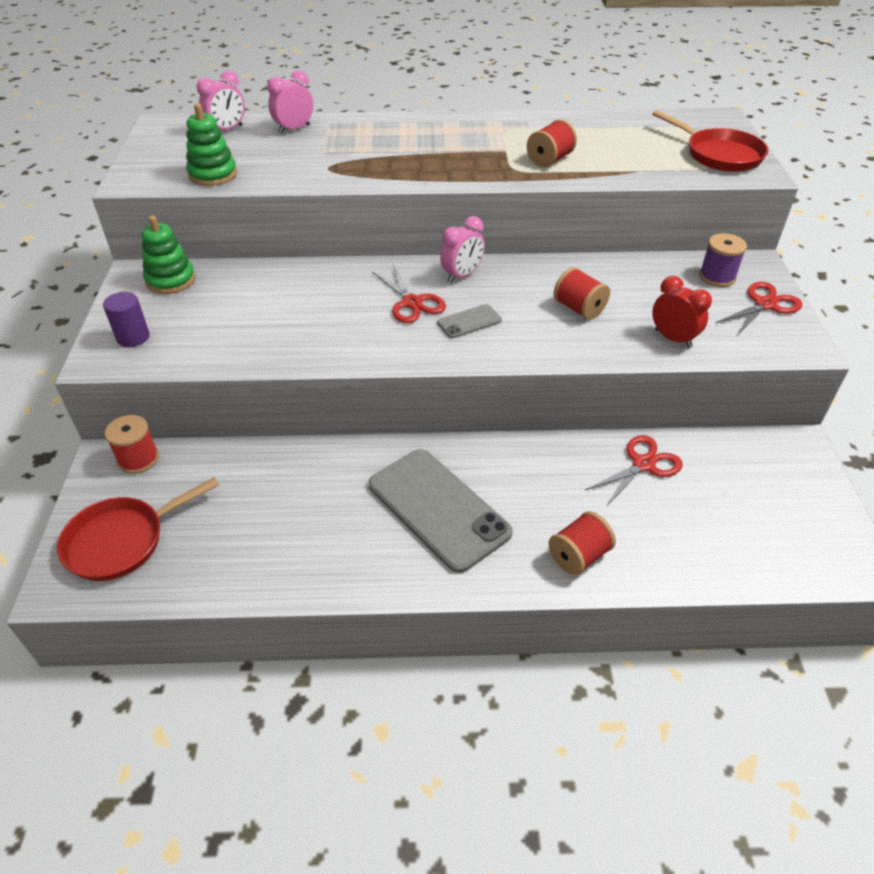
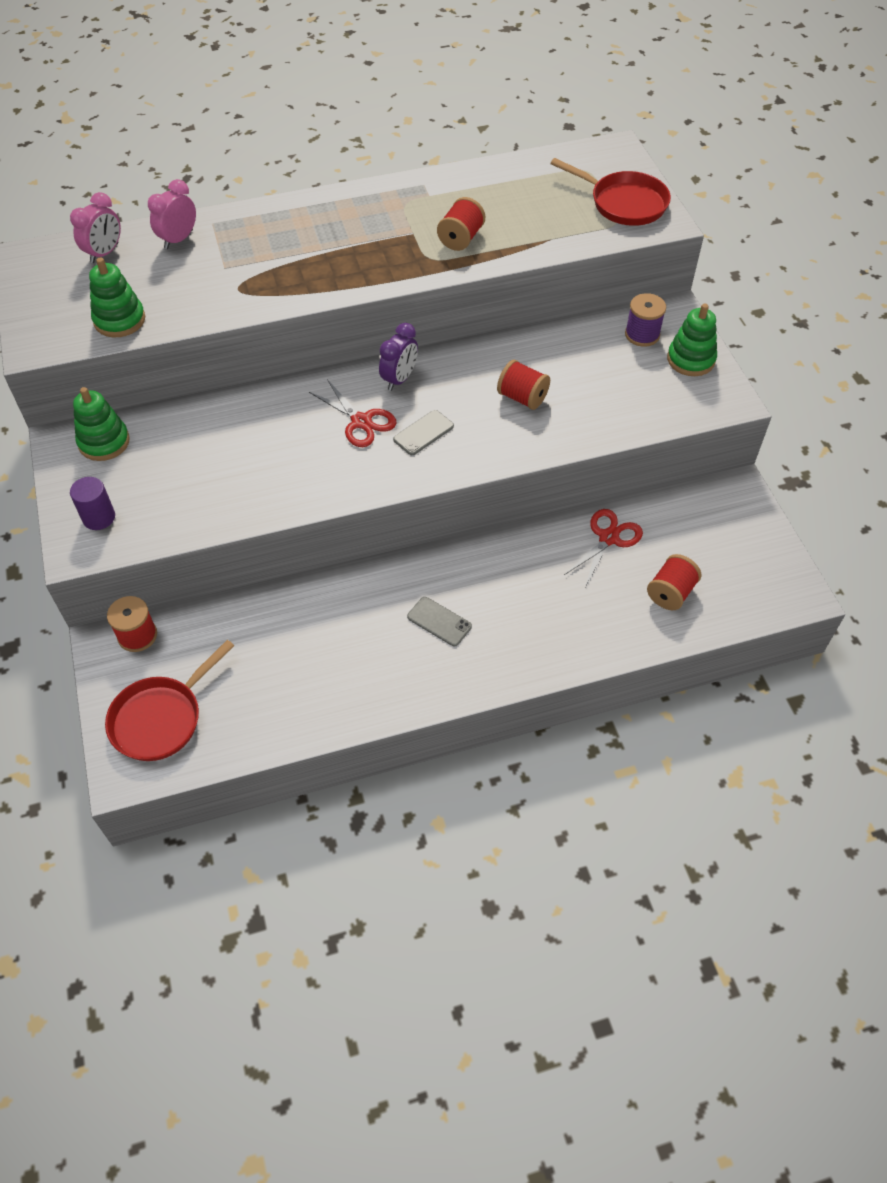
camera: 15 degrees left, 10 degrees up
grey phone [369,449,513,573] -> grey phone [407,597,472,646], size x0.45
pink clock [440,216,485,283] -> purple clock [379,323,418,391]
red spool [549,511,616,575] -> red spool moved to [647,554,701,610]
red clock [652,276,712,348] -> none
red scissors [715,282,802,335] -> green stacking toy [667,303,717,376]

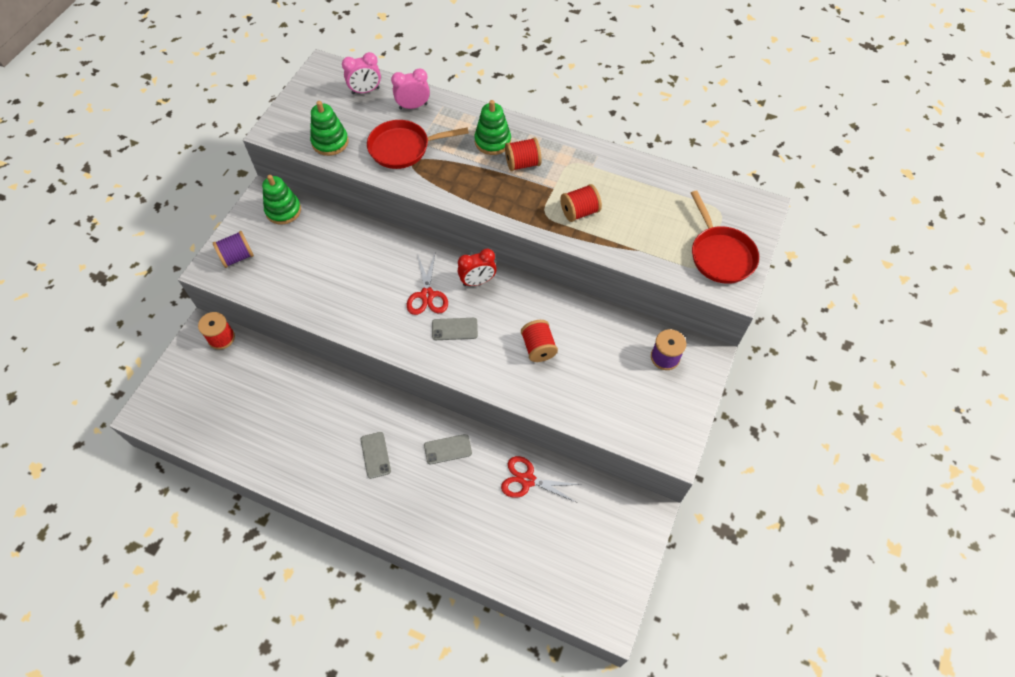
camera: 40 degrees right, 5 degrees up
purple cylinder [70,477,115,530] -> purple spool [213,231,254,268]
red pan [105,640,234,761] -> red pan moved to [367,120,469,169]
purple clock [379,323,418,391] -> red clock [458,249,497,286]
red scissors [564,509,643,587] -> red scissors turned 150 degrees counterclockwise [501,456,582,502]
red spool [647,554,701,610] -> red spool moved to [505,138,542,171]
green stacking toy [667,303,717,376] -> green stacking toy moved to [474,100,511,155]
none -> grey phone [424,434,472,464]

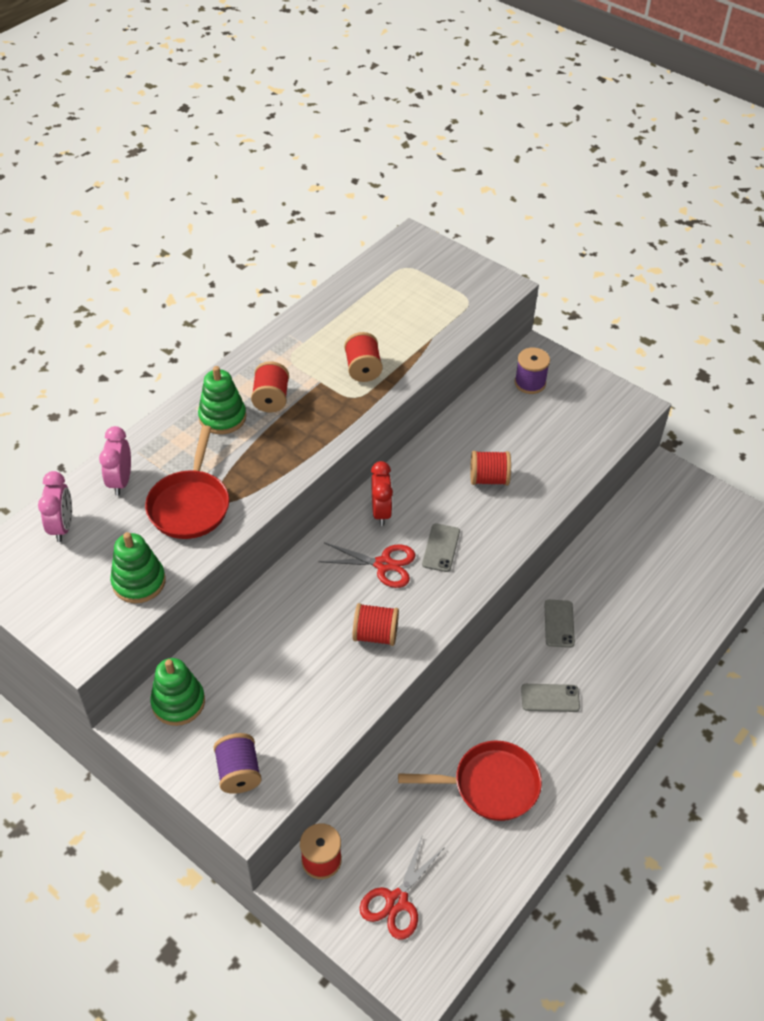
camera: 75 degrees left, 10 degrees down
red scissors [501,456,582,502] -> red scissors moved to [360,834,445,940]
red pan [691,191,759,284] -> red pan moved to [398,740,542,821]
none -> red spool [352,603,399,646]

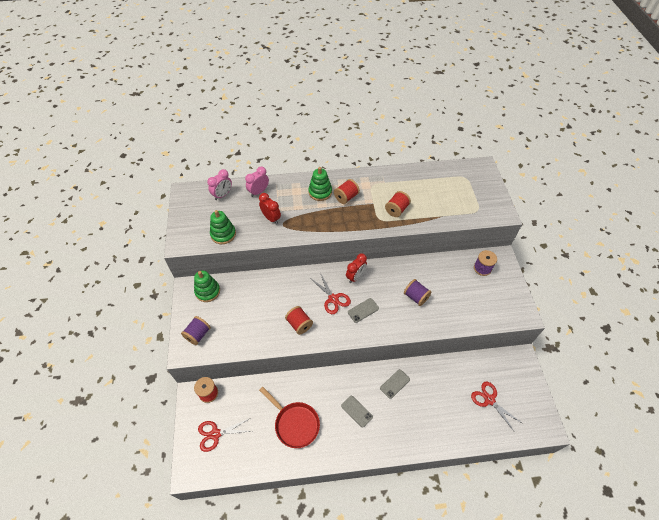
camera: 45 degrees right, 5 degrees up
red pan [145,425,229,539] -> red clock [259,193,281,224]
red spool [470,451,511,486] -> purple spool [404,279,432,306]
none -> red scissors [471,381,522,431]

